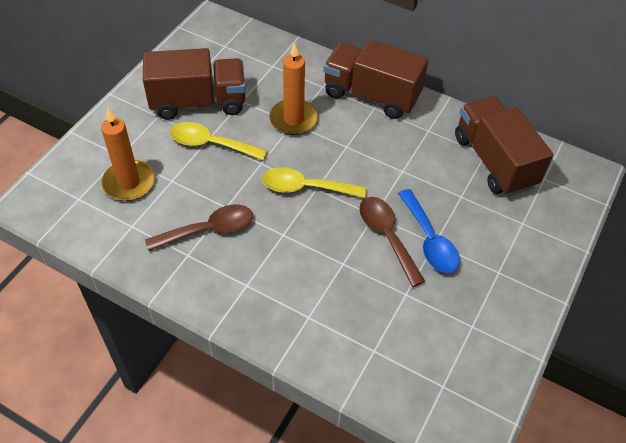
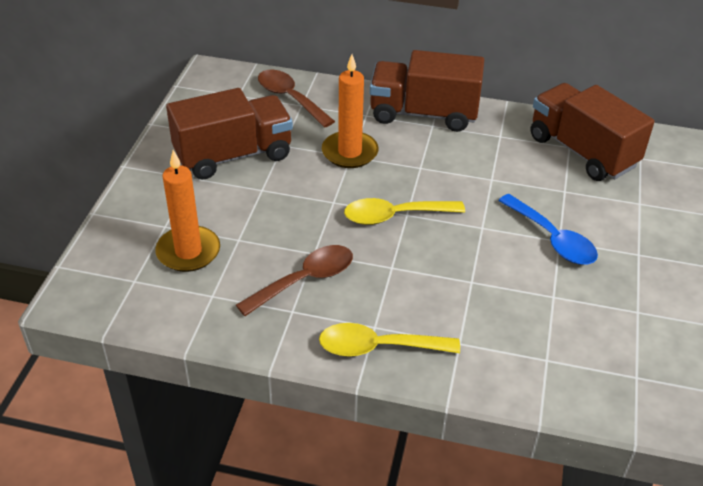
camera: 15 degrees left, 10 degrees down
yellow spoon [170,122,268,160] -> yellow spoon moved to [319,323,460,357]
brown spoon [359,197,425,287] -> brown spoon moved to [258,70,335,128]

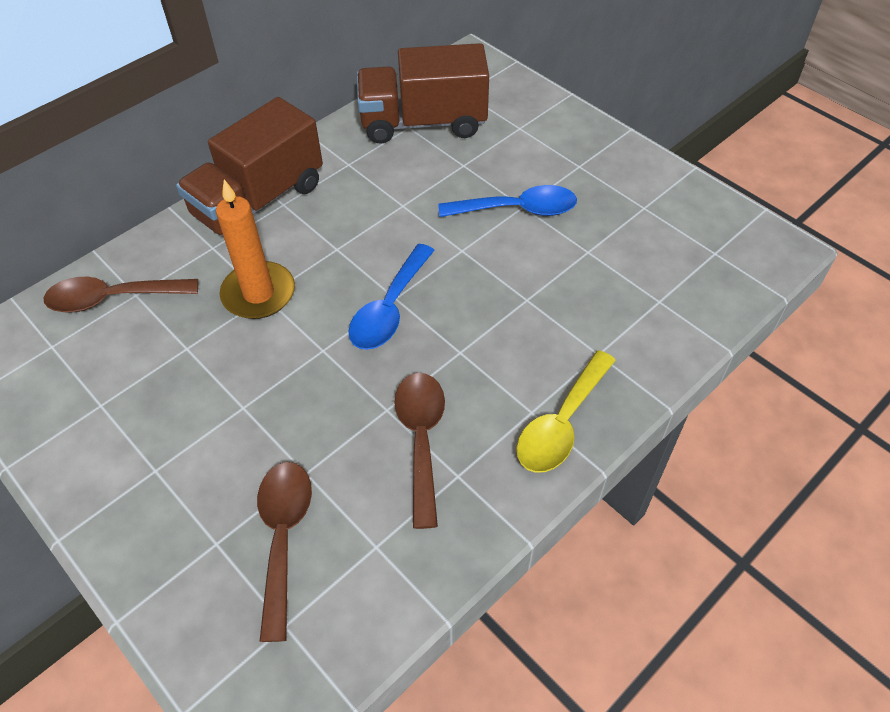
camera: 55 degrees left, 10 degrees up
orange candle [155,150,220,272] -> brown spoon [257,462,312,642]
brown truck [166,88,293,179] -> none
yellow spoon [344,198,465,225] -> blue spoon [348,244,435,350]

